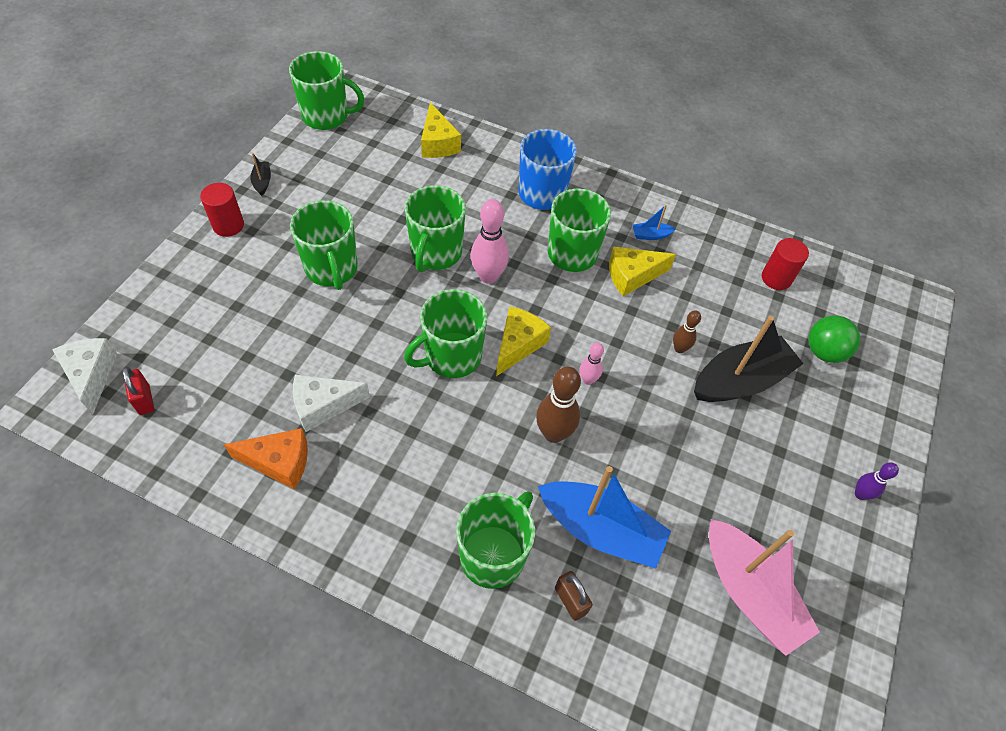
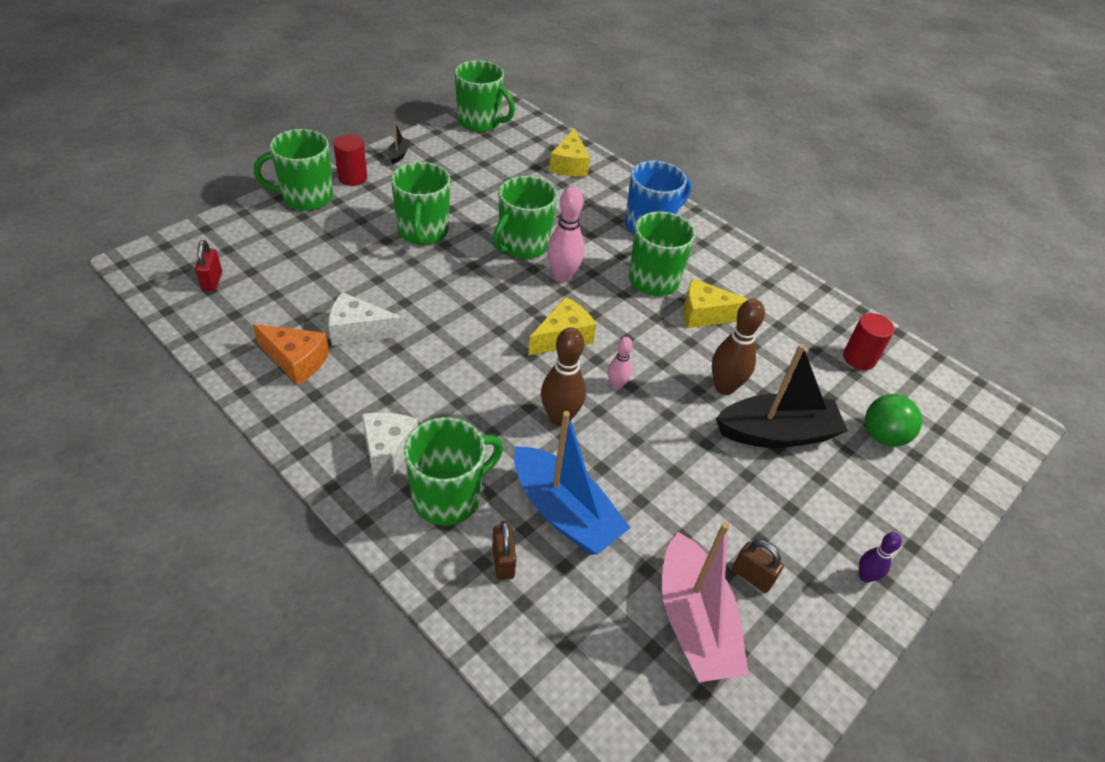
camera: 20 degrees right, 10 degrees down
white cheese [52,338,118,415] -> white cheese moved to [362,412,418,496]
green mug [404,289,487,378] -> green mug moved to [254,129,333,211]
blue boat [633,205,676,240] -> none
brown bowling pin [673,311,701,353] -> brown bowling pin [712,299,765,395], size x1.78
none -> brown padlock [732,540,784,593]

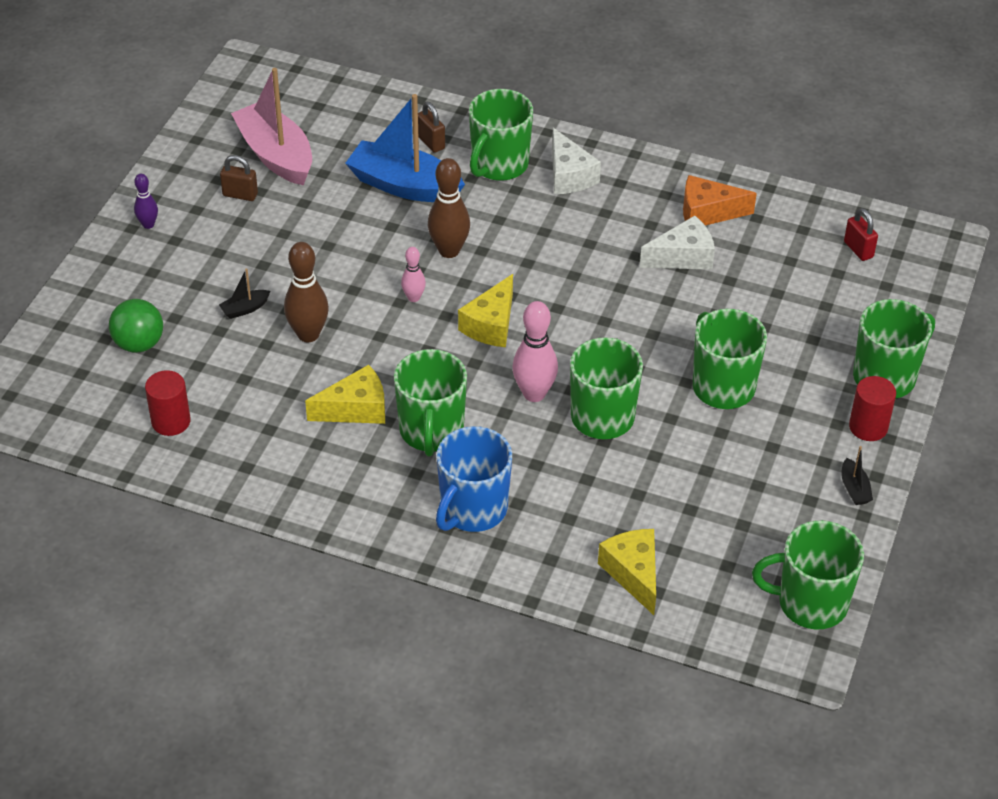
camera: 160 degrees right, 0 degrees up
black boat [716,344,848,448] -> black boat [219,269,270,319], size x0.41

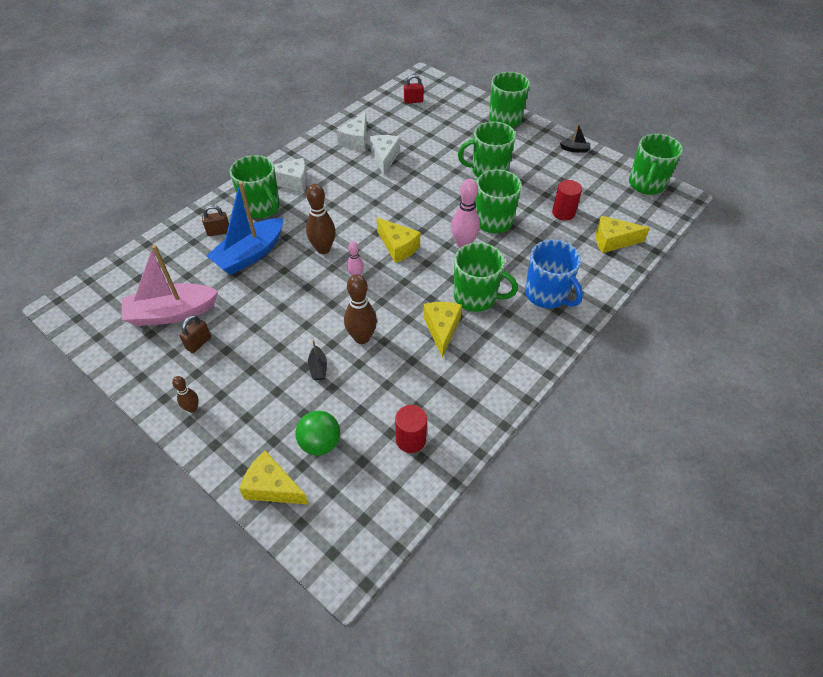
camera: 70 degrees left, 5 degrees up
purple bowling pin [134,174,158,229] -> brown bowling pin [172,376,199,413]
orange cheese [683,175,757,226] -> white cheese [337,112,367,150]
red cylinder [849,376,896,441] -> red cylinder moved to [552,180,582,221]
none -> yellow cheese [239,450,309,505]

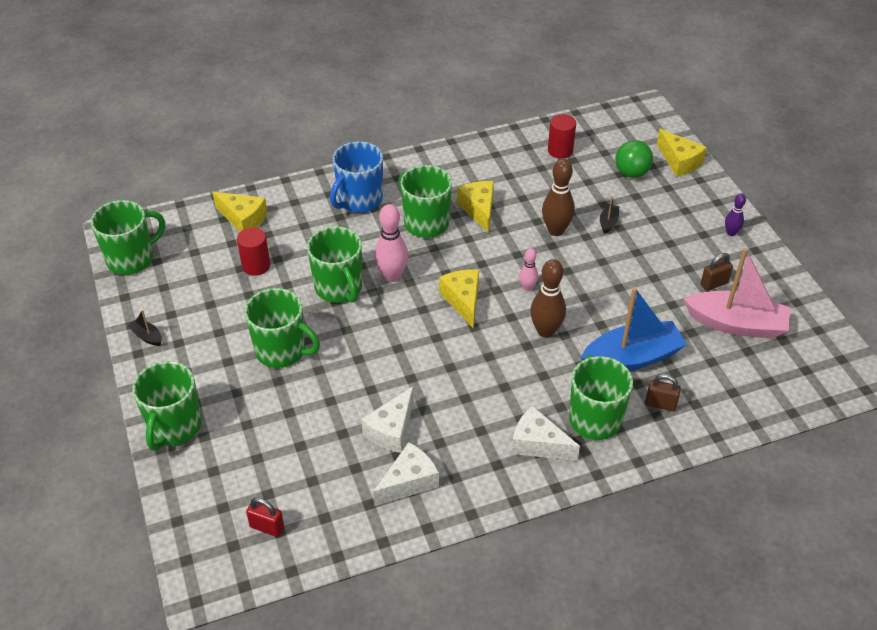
camera: 150 degrees left, 5 degrees down
brown bowling pin [172,376,199,413] -> purple bowling pin [725,194,746,236]
yellow cheese [423,302,462,358] -> yellow cheese turned 135 degrees clockwise [457,181,494,233]
blue mug [525,240,583,309] -> blue mug turned 135 degrees counterclockwise [330,141,383,213]

